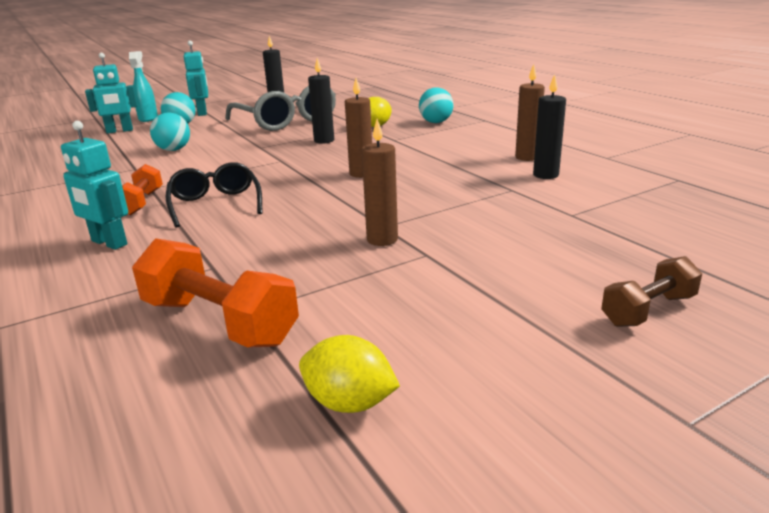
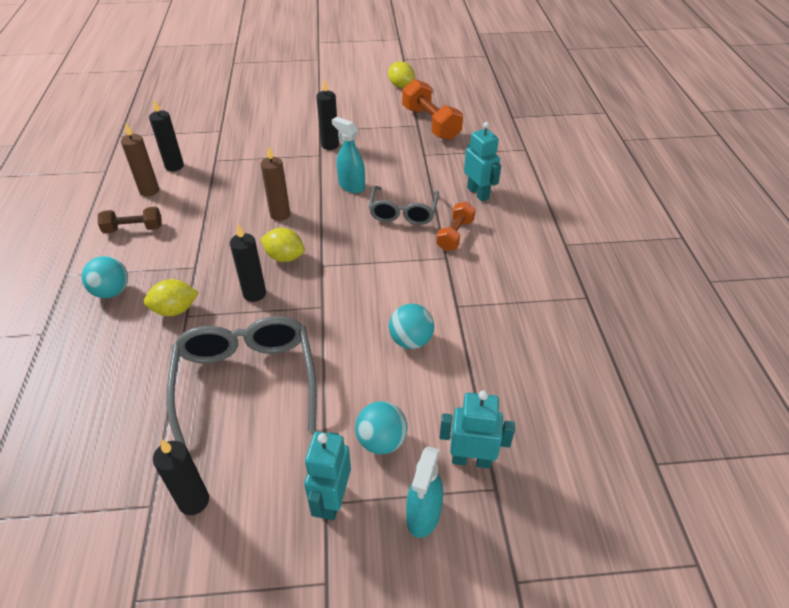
camera: 155 degrees left, 20 degrees up
black glasses [166,162,263,228] -> grey glasses [369,186,439,225]
brown candle [362,119,398,246] -> black candle [316,79,339,150]
brown dumbbell [601,256,702,327] -> brown dumbbell moved to [98,207,162,234]
none -> yellow lemon [261,228,305,262]
none -> turquoise spray bottle [332,117,365,193]

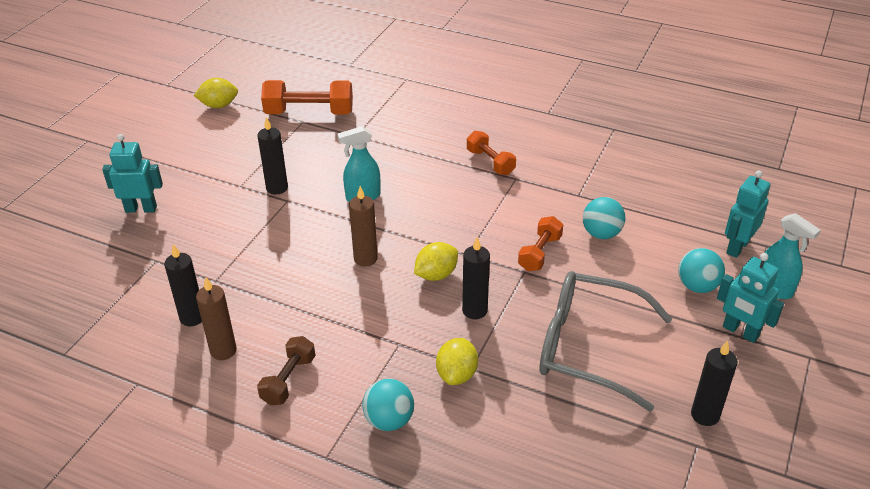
camera: 60 degrees left, 5 degrees down
grey glasses [369,186,439,225] -> none
turquoise robot [464,122,501,201] -> turquoise robot moved to [102,134,163,213]
none -> orange dumbbell [518,216,563,271]

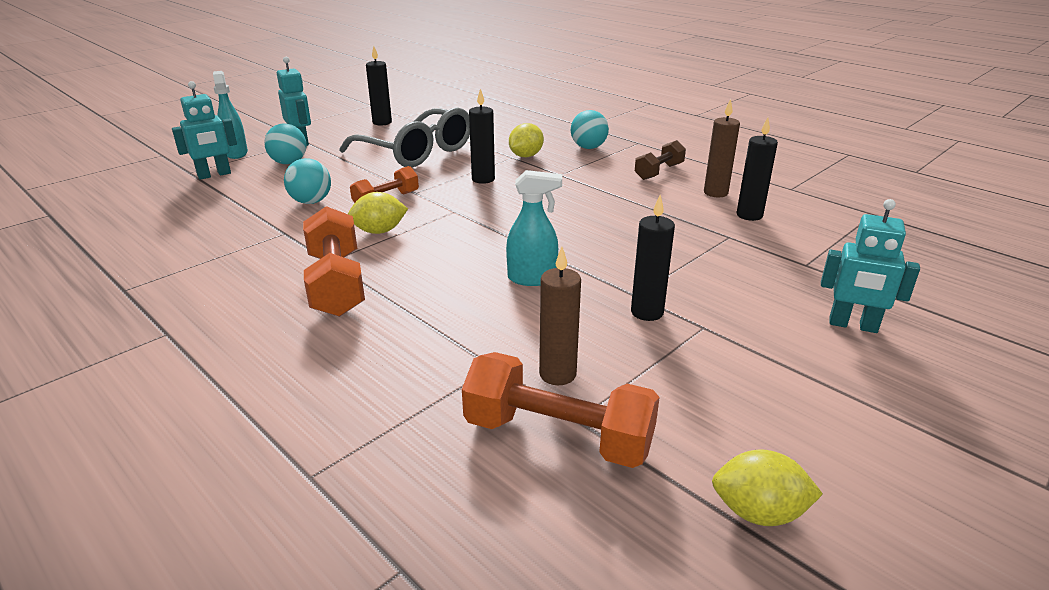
camera: 160 degrees left, 10 degrees down
brown candle [349,186,378,266] -> brown candle moved to [539,247,581,385]
yellow lemon [414,242,458,281] -> yellow lemon moved to [348,192,408,234]
orange dumbbell [467,131,516,175] -> orange dumbbell [303,206,365,317], size x1.64

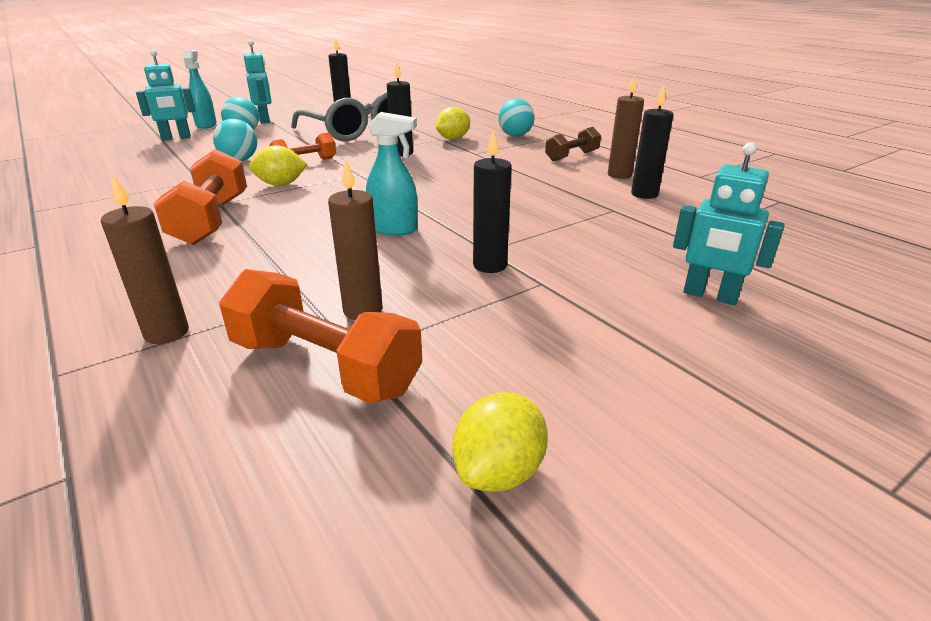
camera: 10 degrees right, 0 degrees up
yellow lemon [712,449,823,526] -> yellow lemon turned 75 degrees counterclockwise [452,392,548,492]
none -> brown candle [101,175,189,344]

